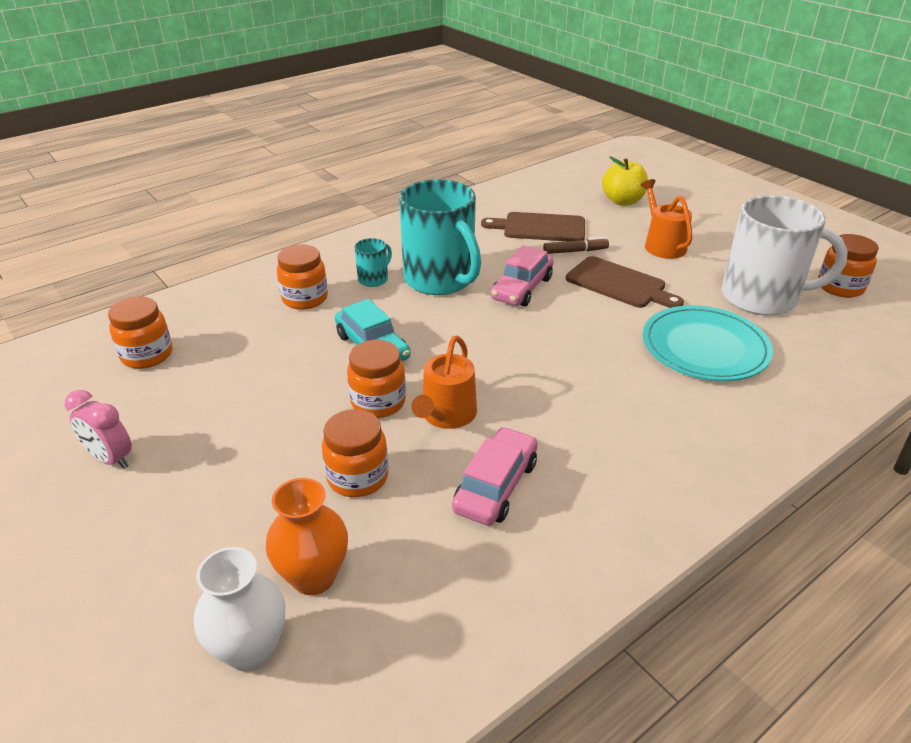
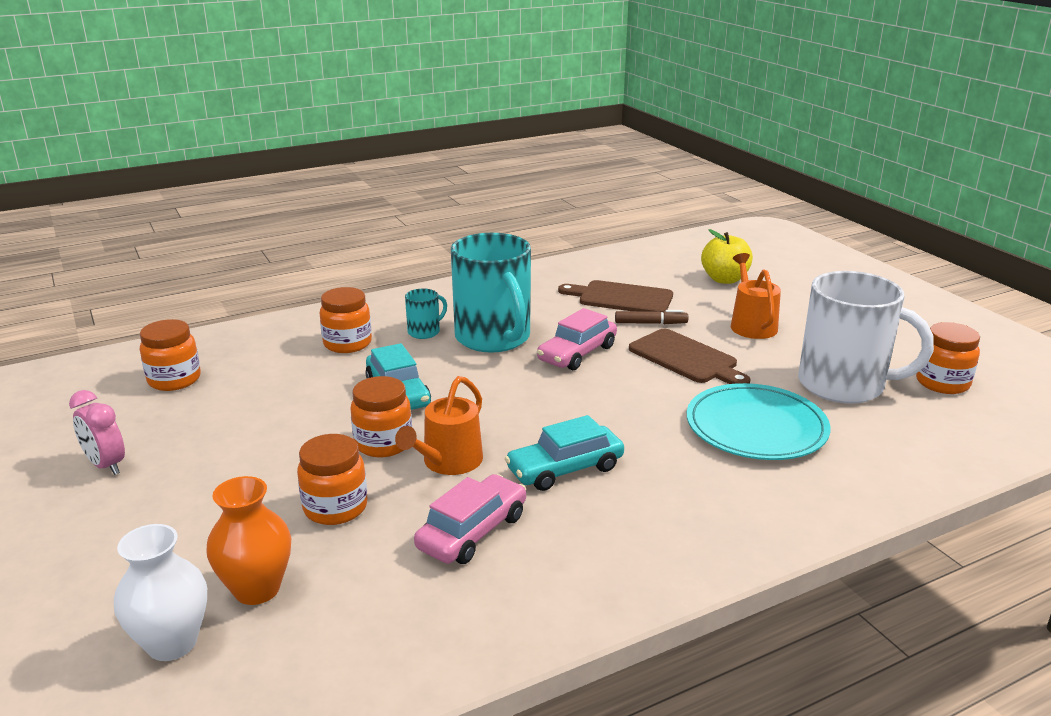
camera: 10 degrees right, 10 degrees down
none -> turquoise car [505,415,624,491]

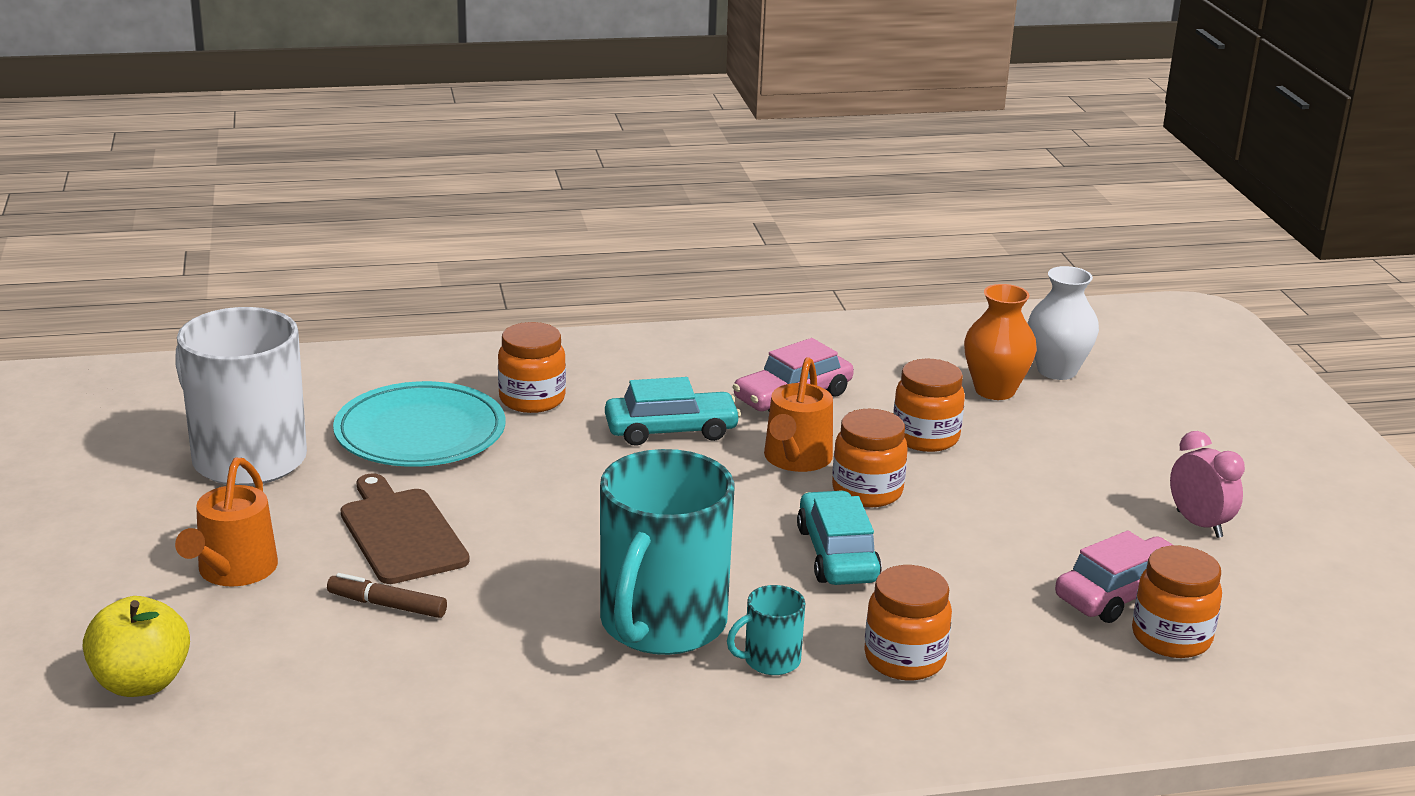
camera: 165 degrees left, 0 degrees up
orange watering can [395,376,483,475] -> orange watering can turned 150 degrees clockwise [764,357,833,472]
turquoise mug [451,233,531,353] -> turquoise mug turned 150 degrees counterclockwise [600,449,734,655]
pink car [537,308,617,370] -> pink car moved to [1055,531,1175,623]
brown cutting board [558,280,673,312] -> none
orange jar [916,322,980,394] -> orange jar moved to [498,322,566,413]

